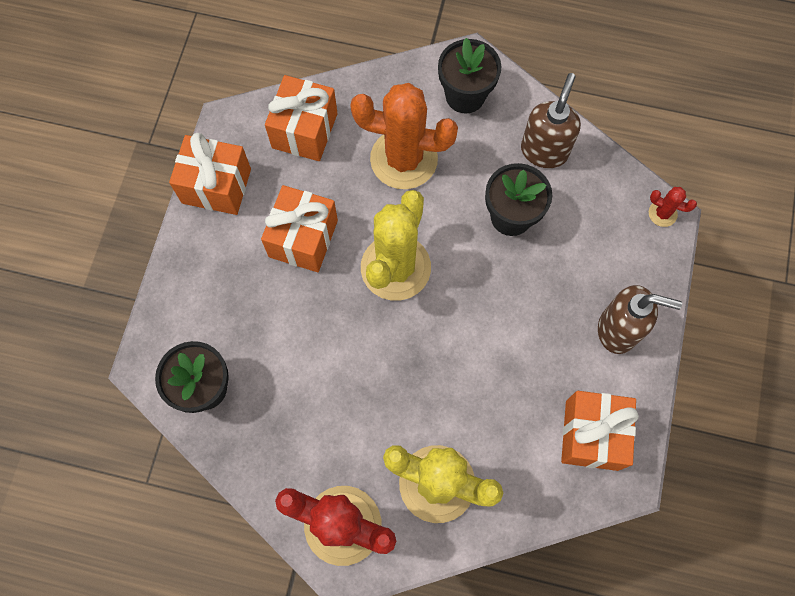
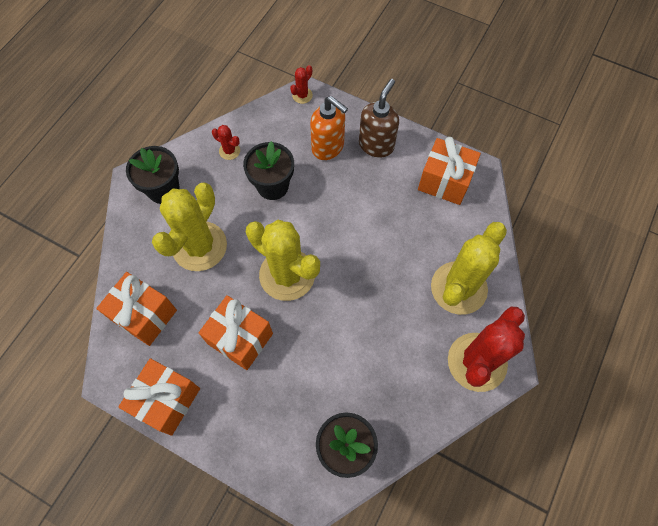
camera: 75 degrees left, 5 degrees down
orange cactus [350,83,458,189] -> yellow cactus [152,183,227,271]
brown soap dispenser [521,73,581,168] -> red cactus [212,125,240,160]
none -> orange soap dispenser [310,96,348,160]

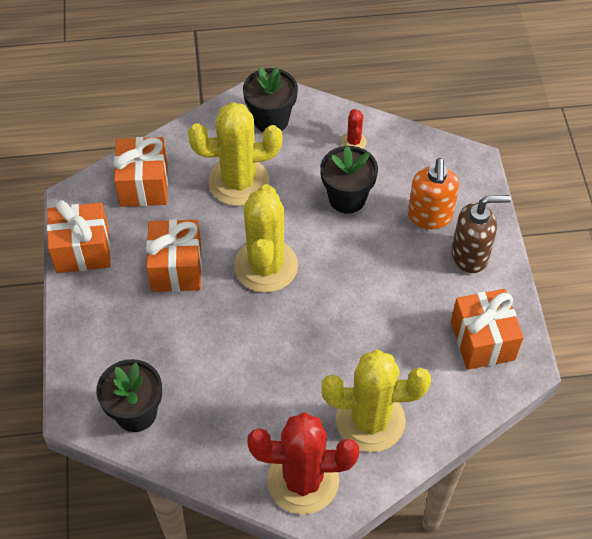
camera: 55 degrees right, 10 degrees down
red cactus [290,65,313,104] -> none

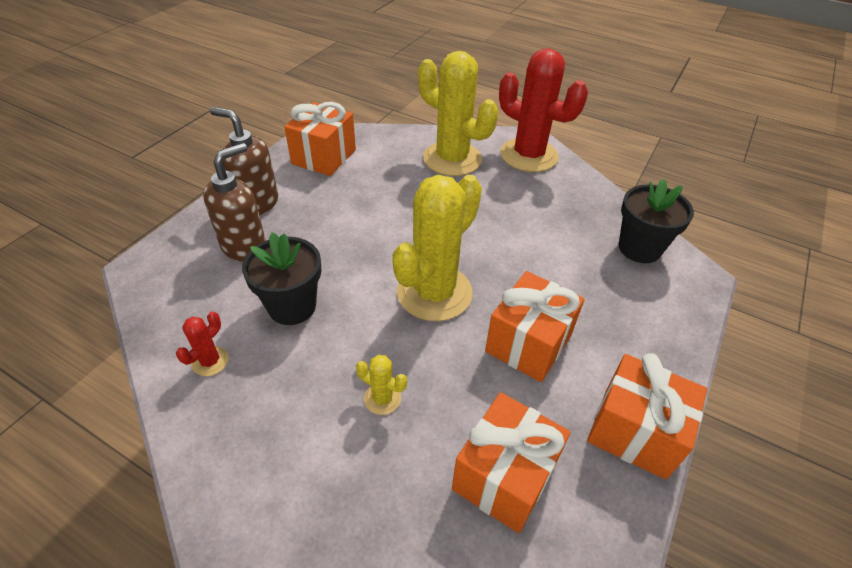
camera: 145 degrees left, 10 degrees down
yellow cactus [188,102,282,206] -> yellow cactus [356,355,407,415], size x0.42
black flower pot [243,67,298,132] -> none
orange soap dispenser [408,158,459,229] -> brown soap dispenser [203,143,266,261]

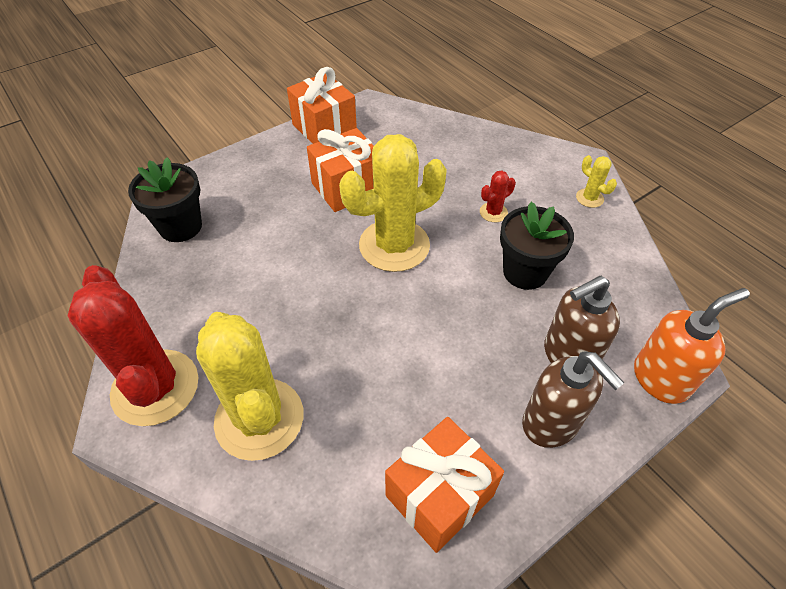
camera: 155 degrees left, 5 degrees up
red cactus [176,311,229,376] -> red cactus moved to [480,170,516,222]
yellow cactus [356,355,407,415] -> yellow cactus moved to [576,155,617,208]
orange gift [452,392,571,533] -> none
none -> orange soap dispenser [634,288,750,404]

